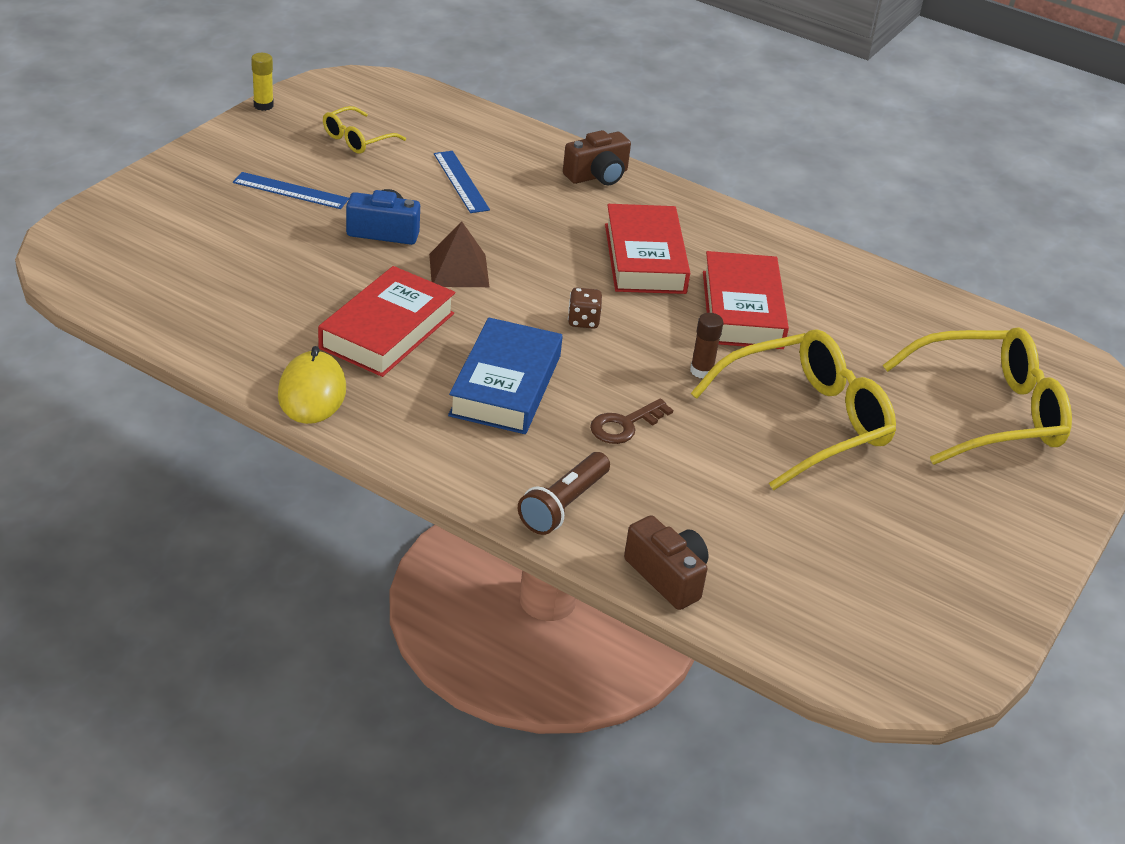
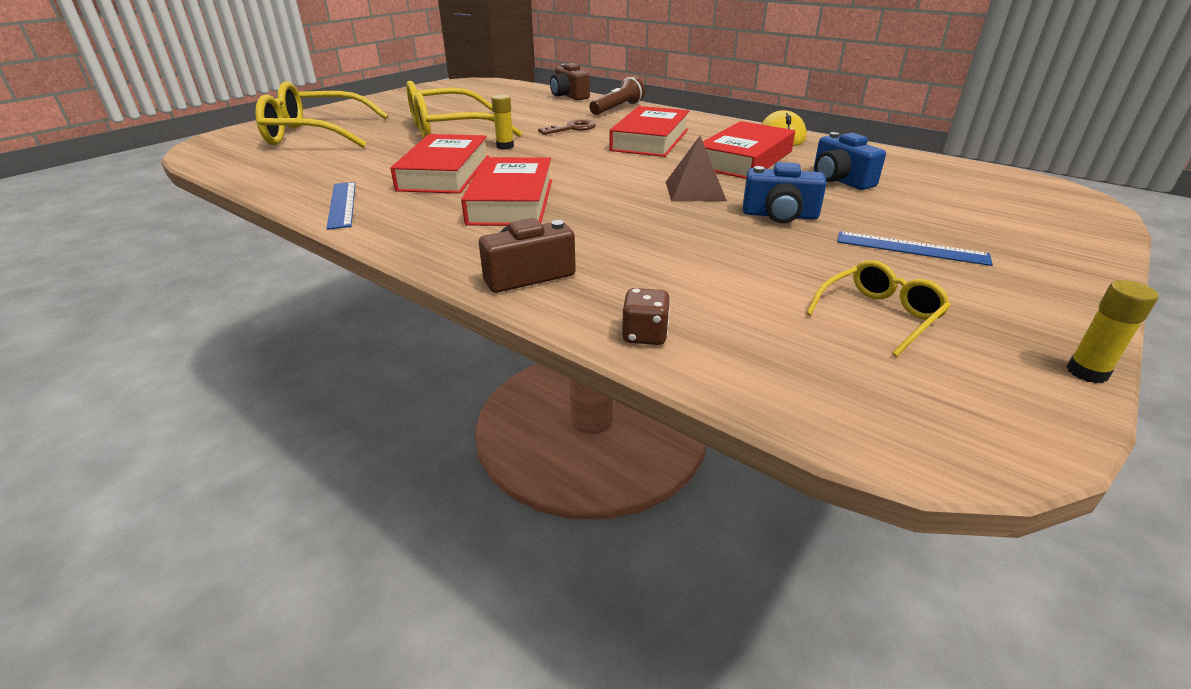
camera: 170 degrees left, 5 degrees down
blue ruler [434,151,490,213] -> blue ruler moved to [326,182,356,230]
blue book [448,317,563,434] -> red book [609,106,690,157]
brown dice [568,288,602,329] -> brown dice moved to [622,288,670,345]
brown glue stick [690,313,723,378] -> yellow glue stick [491,94,514,149]
none -> blue camera [814,132,886,190]

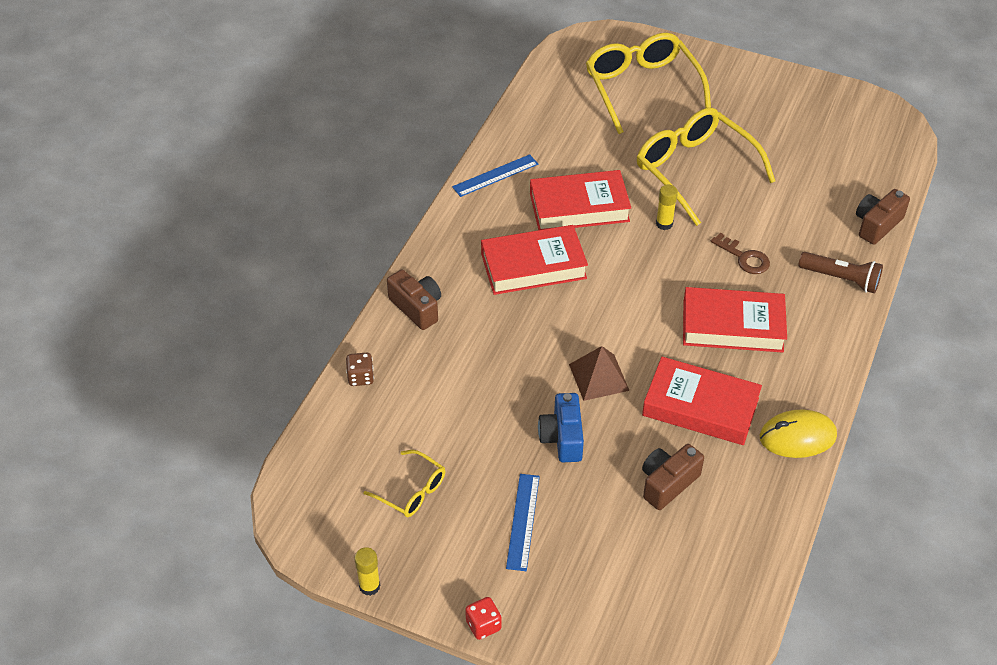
camera: 75 degrees right, 15 degrees up
blue camera [814,132,886,190] -> brown camera [642,444,704,510]
none -> red dice [465,597,502,640]

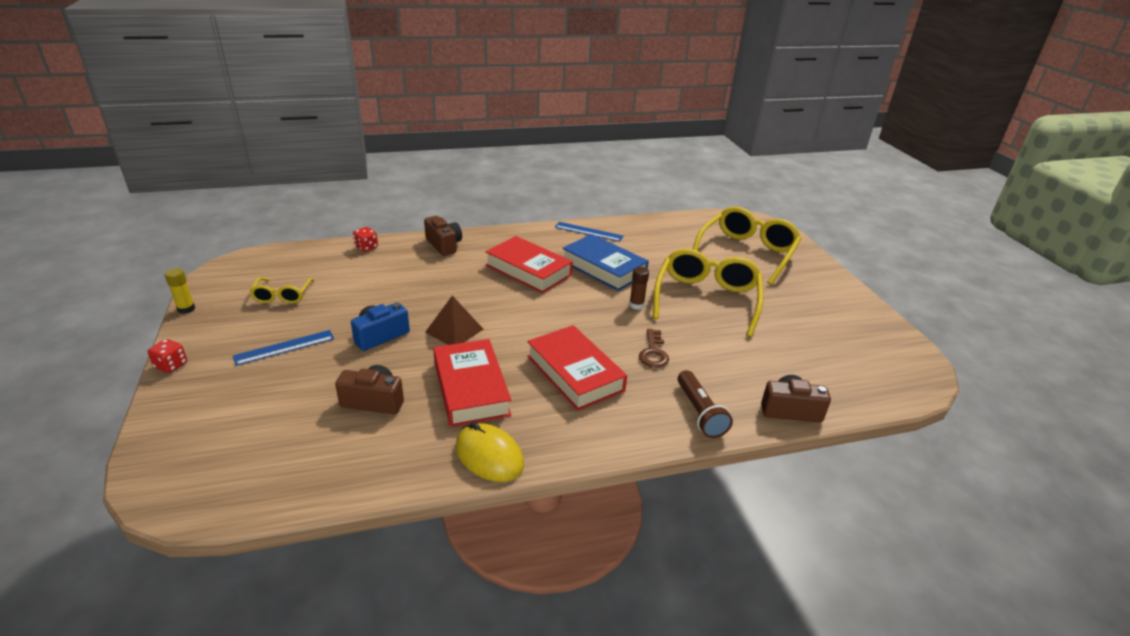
camera: 50 degrees right, 15 degrees down
brown dice [346,353,374,386] -> red dice [353,227,378,252]
brown camera [387,269,441,330] -> brown camera turned 45 degrees counterclockwise [424,216,462,256]
red book [530,170,631,230] -> blue book [562,234,649,291]
yellow glue stick [656,185,678,230] -> brown glue stick [629,267,649,310]

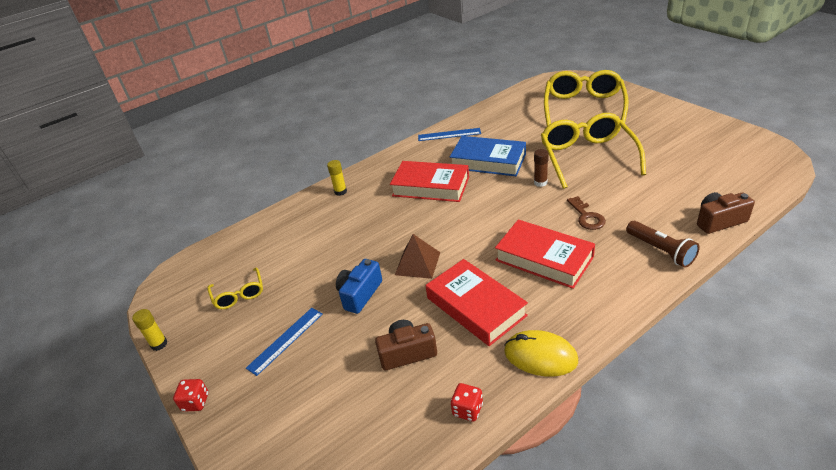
camera: 15 degrees left, 5 degrees up
red dice [353,227,378,252] -> red dice moved to [451,383,483,422]
brown camera [424,216,462,256] -> yellow glue stick [327,160,347,196]

